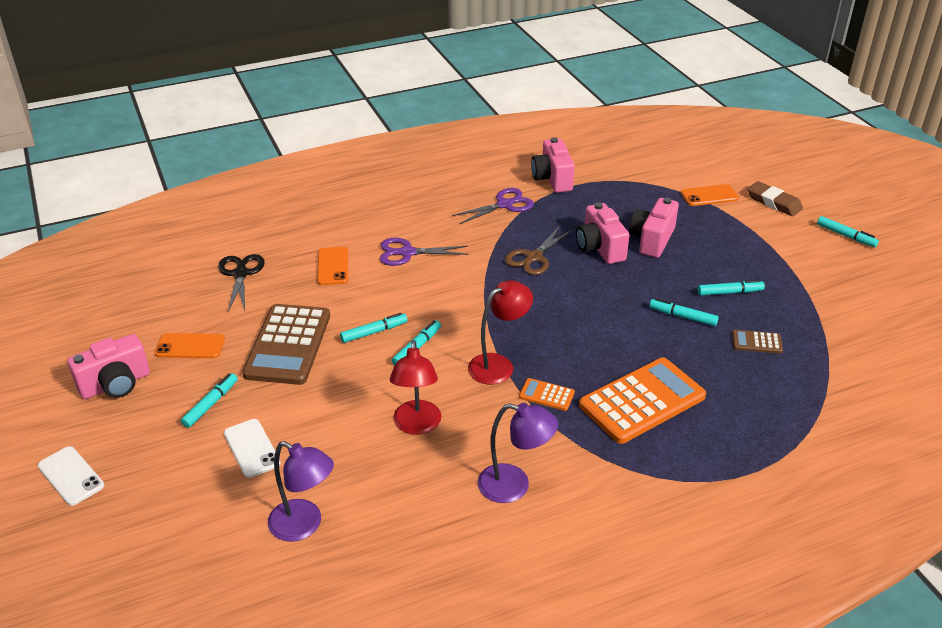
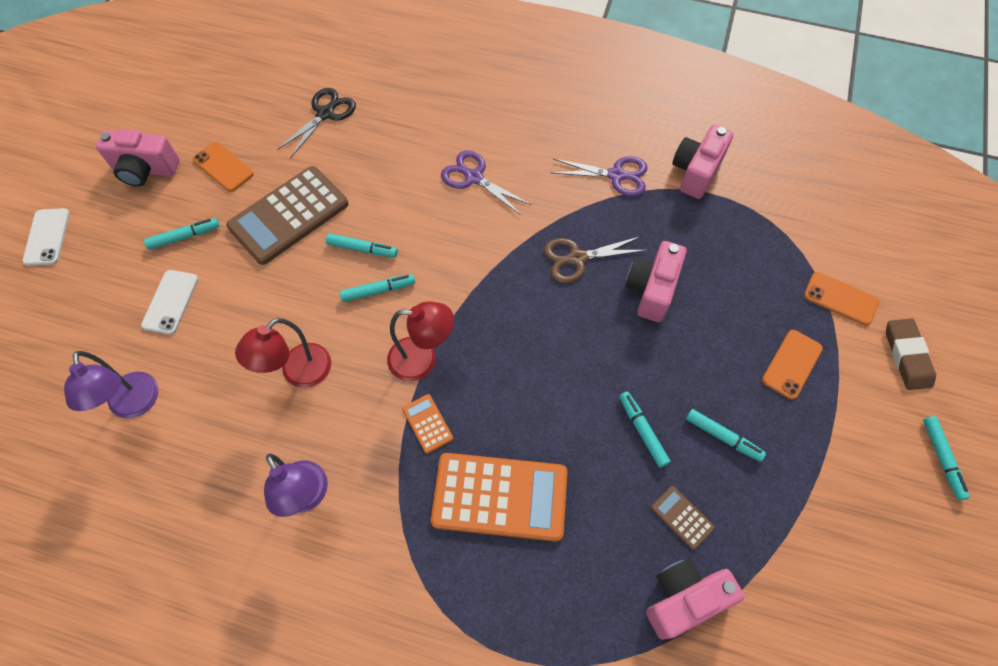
camera: 40 degrees right, 25 degrees up
orange phone [317,247,348,285] -> orange phone moved to [762,330,823,400]
pink camera [629,197,679,258] -> pink camera moved to [646,558,744,640]

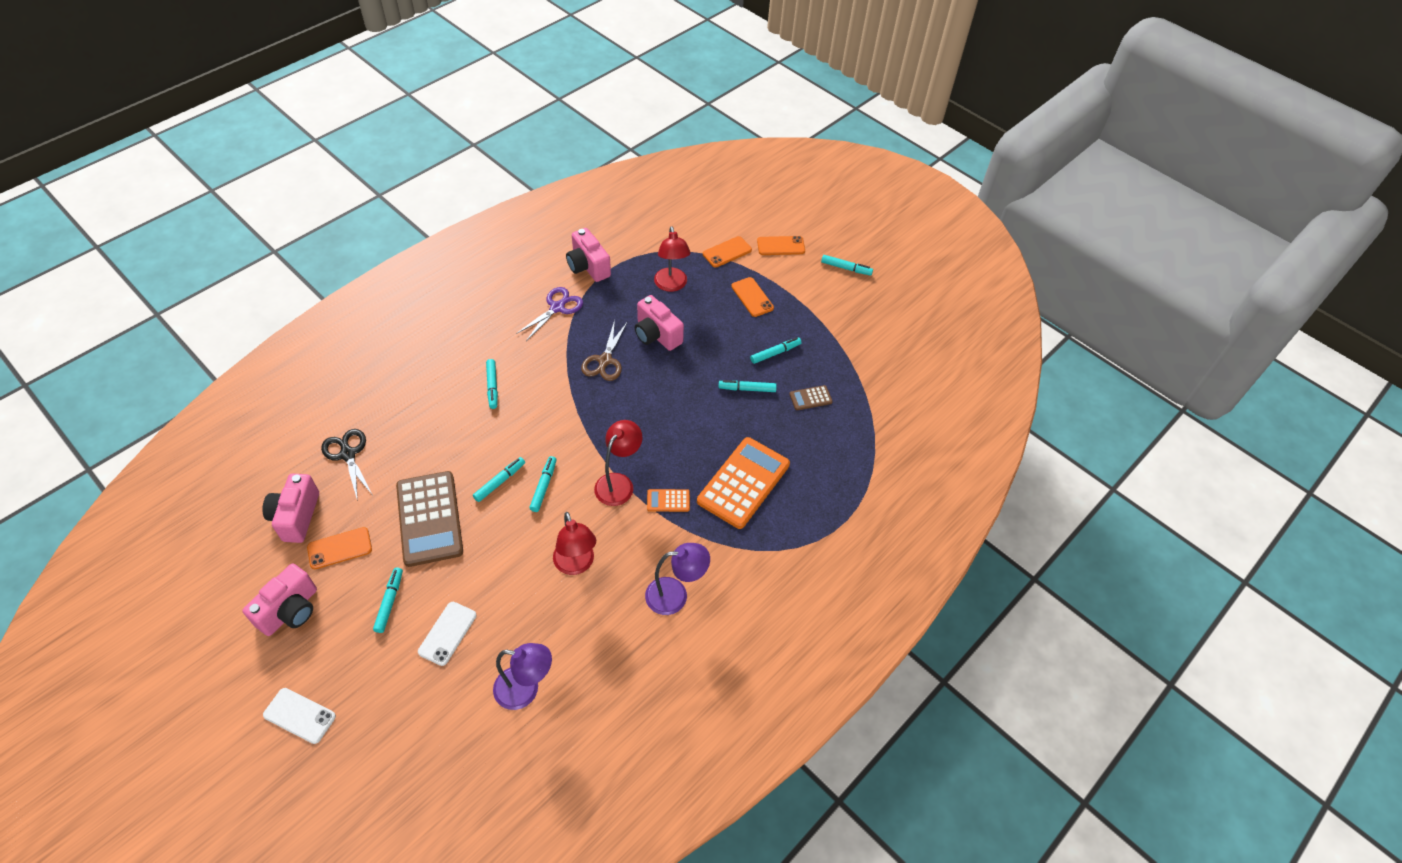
camera: 65 degrees left, 10 degrees down
white phone [141,270,198,335] -> white phone turned 75 degrees clockwise [418,602,476,666]
purple scissors [441,150,532,215] -> turquoise marker [486,359,498,409]
pink camera [646,558,744,640] -> pink camera moved to [262,474,319,543]
brown eraser [886,318,936,390] -> orange phone [757,236,805,255]
none -> red lamp [654,226,691,292]

